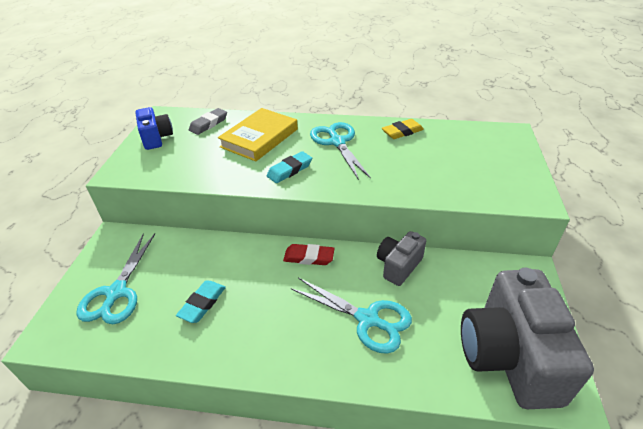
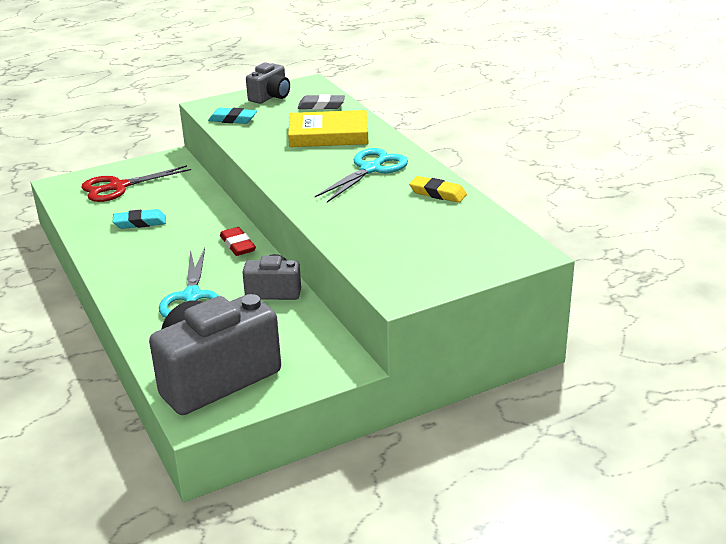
camera: 55 degrees right, 10 degrees down
turquoise scissors [76,233,155,324] -> red scissors [81,165,191,202]
blue camera [135,107,173,150] -> grey camera [246,62,290,104]
turquoise eraser [267,151,312,183] -> turquoise eraser moved to [208,108,257,124]

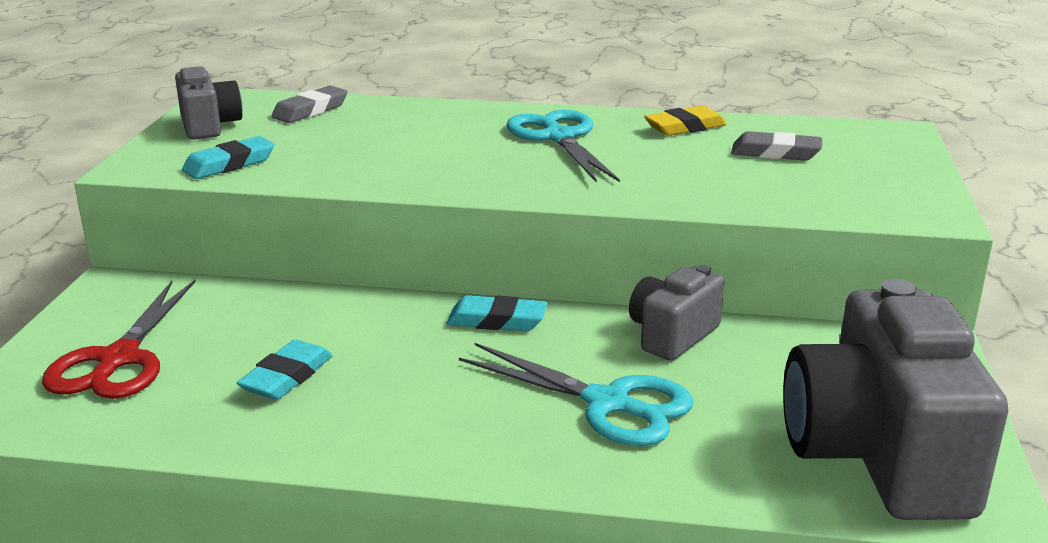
camera: 55 degrees left, 5 degrees down
red eraser [220,227,256,256] -> turquoise eraser [446,295,547,331]
yellow book [288,110,368,147] -> none
none -> grey eraser [731,131,822,161]

